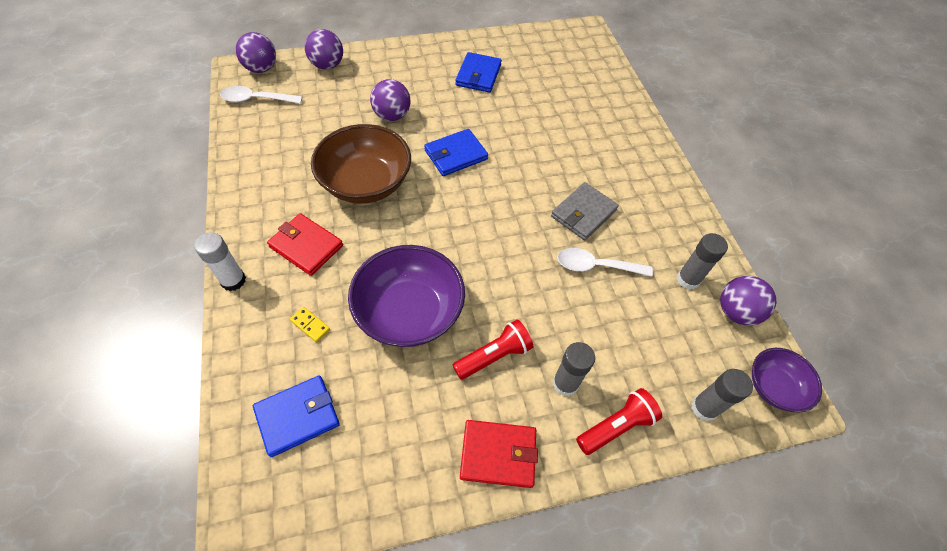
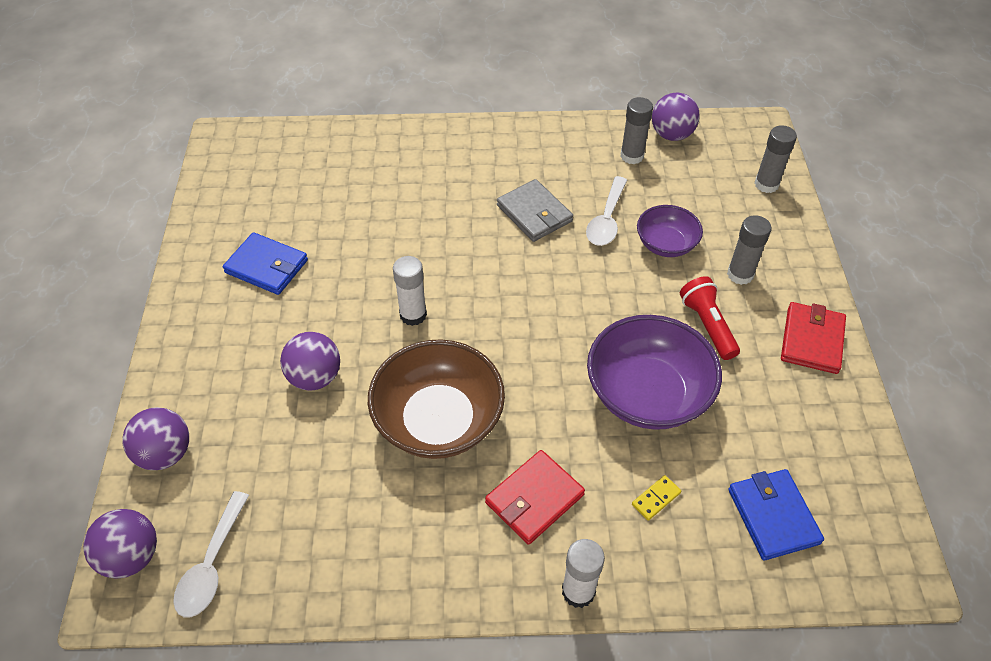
camera: 75 degrees left, 5 degrees down
blue wallet [424,129,488,176] -> white glue stick [393,256,427,326]
red flashlight [576,388,662,455] -> none
purple bowl [752,348,822,412] -> purple bowl moved to [637,205,703,257]

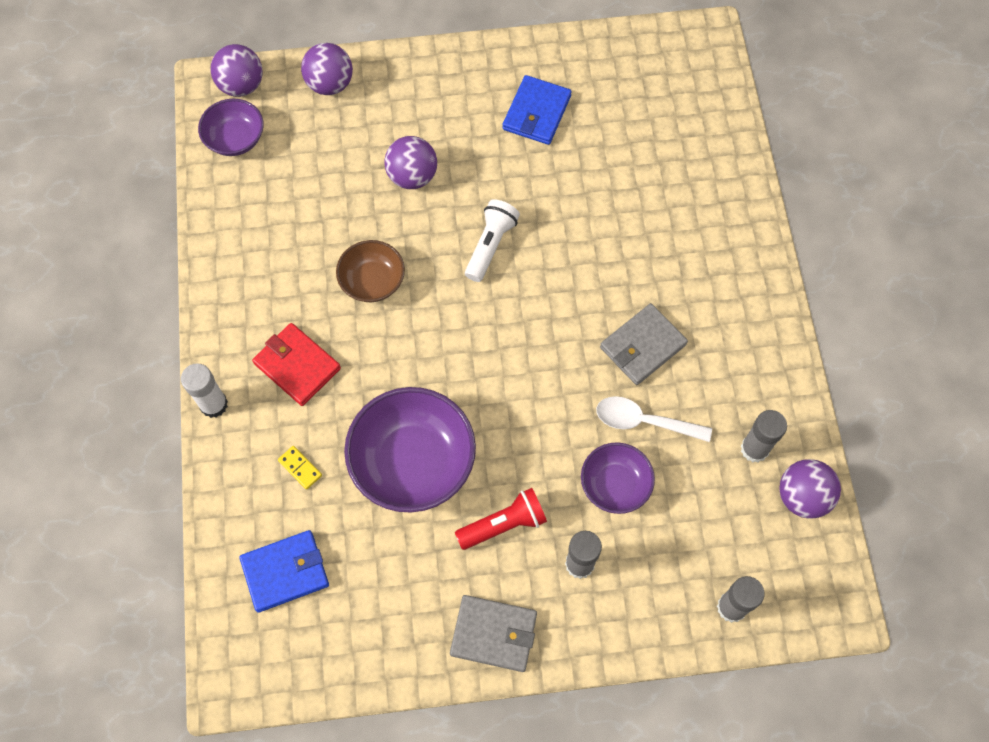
camera: 85 degrees right, 15 degrees up
white spoon [173,491,249,617] -> purple bowl [198,99,264,156]
brown bowl [368,339,505,459] -> brown bowl [336,240,405,302], size x0.57
white glue stick [393,256,427,326] -> white flashlight [465,199,520,282]
red wallet [781,302,846,374] -> grey wallet [450,595,537,672]

